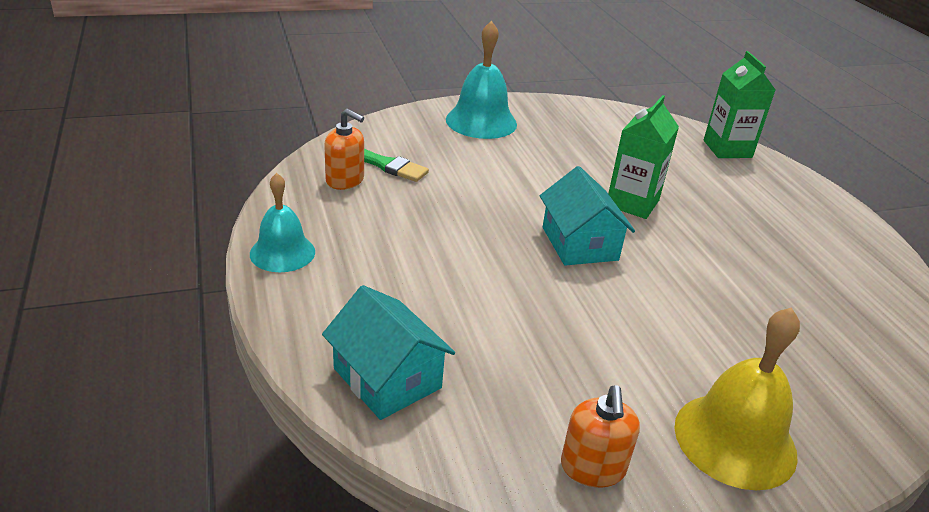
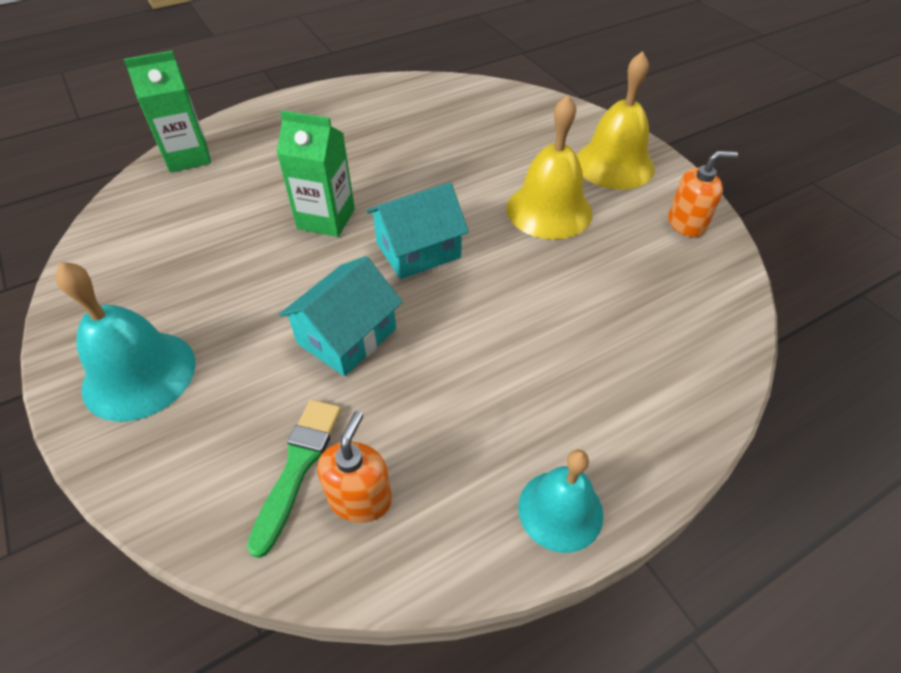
camera: 100 degrees left, 15 degrees up
turquoise house [322,285,455,420] -> turquoise house moved to [279,256,403,376]
none -> yellow bell [506,95,592,239]

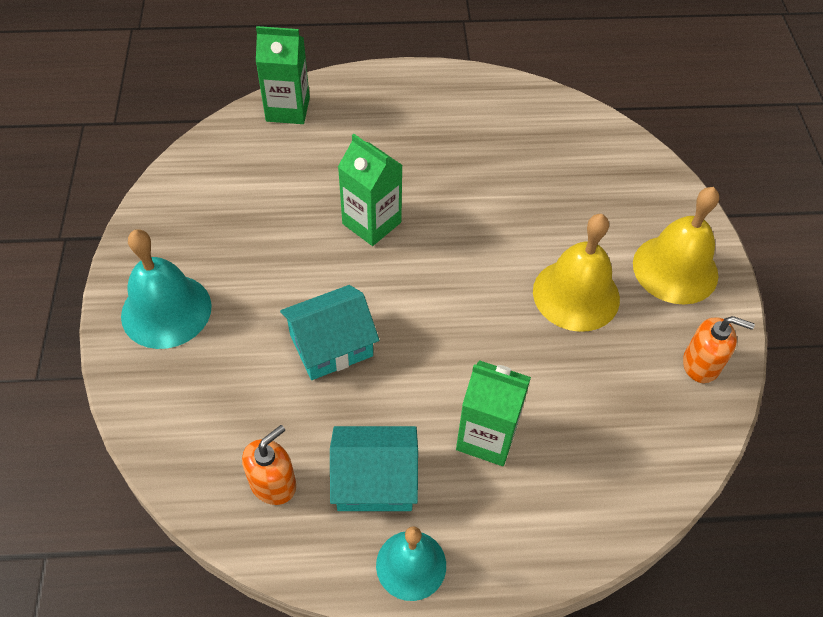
camera: 25 degrees right, 5 degrees up
green brush [247,400,341,558] -> none
turquoise house [367,182,469,279] -> turquoise house moved to [330,426,418,511]
none -> green carton [456,360,531,466]

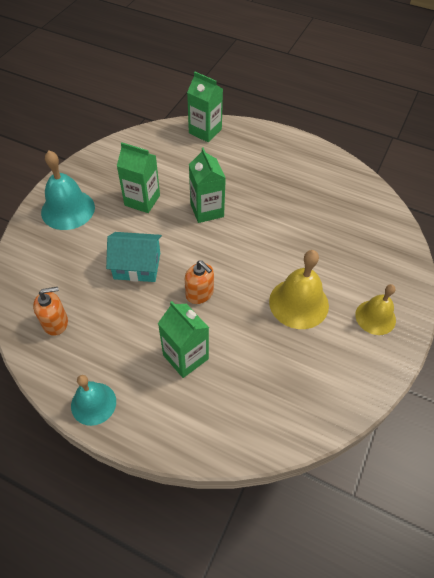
camera: 30 degrees right, 0 degrees up
turquoise house [330,426,418,511] -> none
yellow bell [633,187,719,304] -> yellow bell [355,284,396,335], size x0.66
orange soap dispenser [683,316,755,383] -> orange soap dispenser moved to [185,260,214,304]
none -> green carton [117,142,160,213]

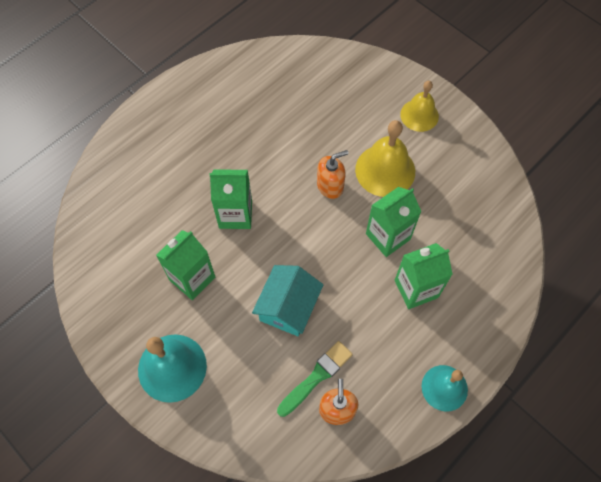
camera: 70 degrees left, 10 degrees up
orange soap dispenser [185,260,214,304] -> orange soap dispenser moved to [317,150,349,199]
green carton [187,72,223,142] -> green carton moved to [366,187,422,257]
none -> green brush [277,341,353,417]

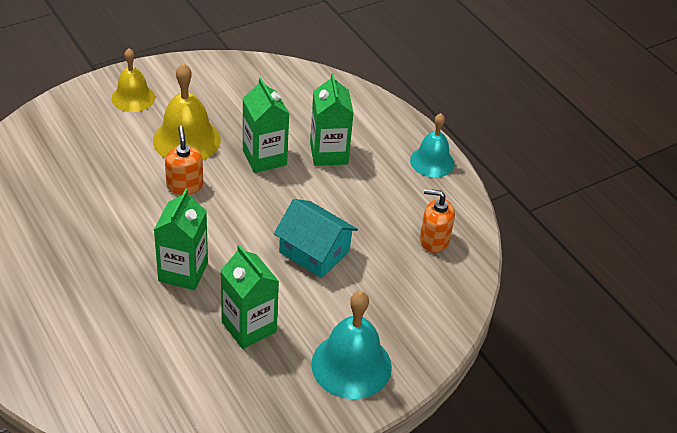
camera: 80 degrees left, 20 degrees down
green brush [277,341,353,417] -> none

